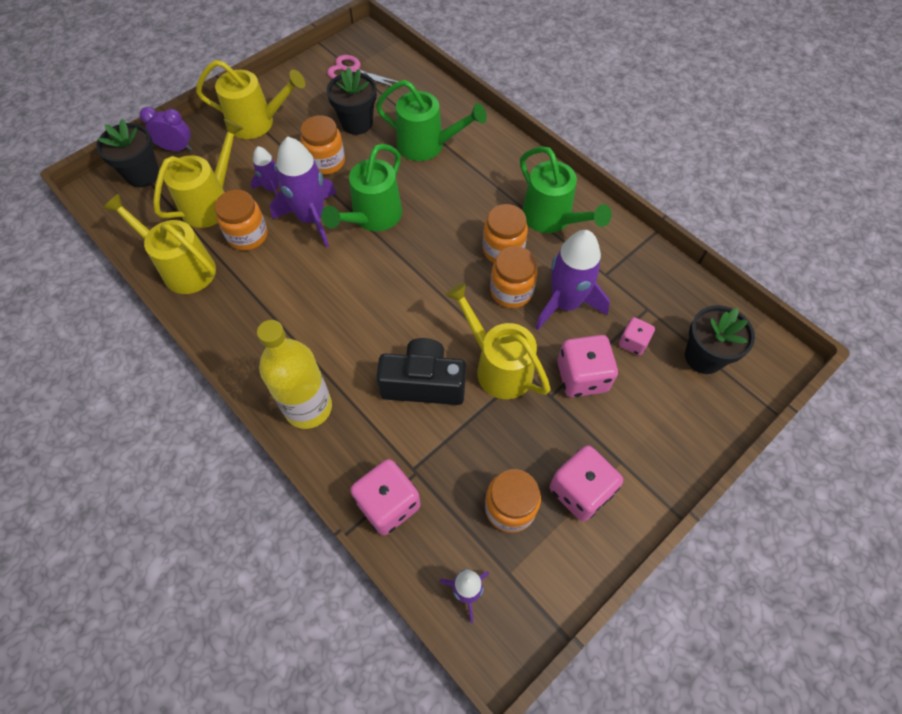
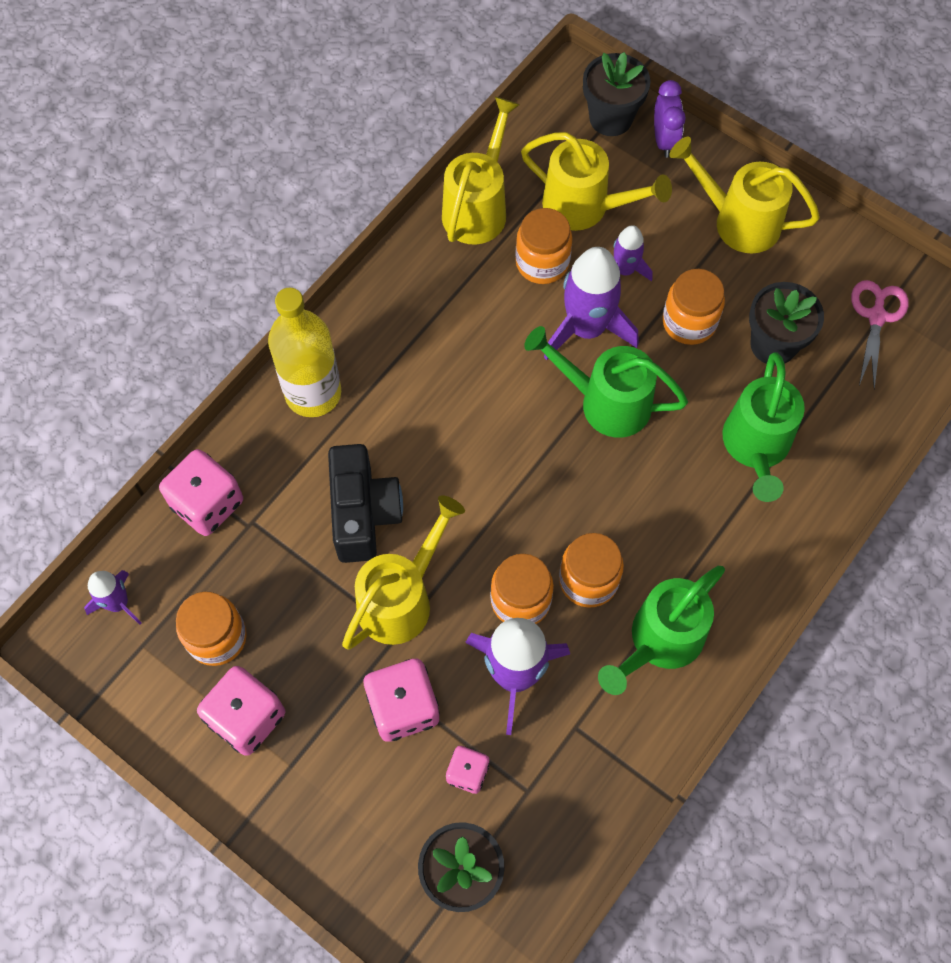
camera: 80 degrees right, 5 degrees up
yellow watering can [196,60,305,139] -> yellow watering can turned 120 degrees clockwise [669,137,820,254]

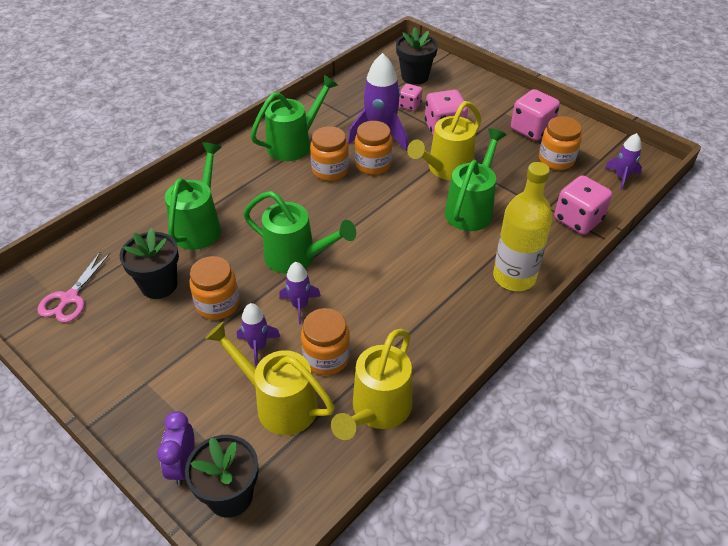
camera: 175 degrees left, 20 degrees down
black camera [328,444,403,563] -> green watering can [445,128,506,231]
purple rocket [544,247,639,360] -> purple rocket [279,262,321,324], size x0.55
yellow watering can [669,137,820,254] -> none

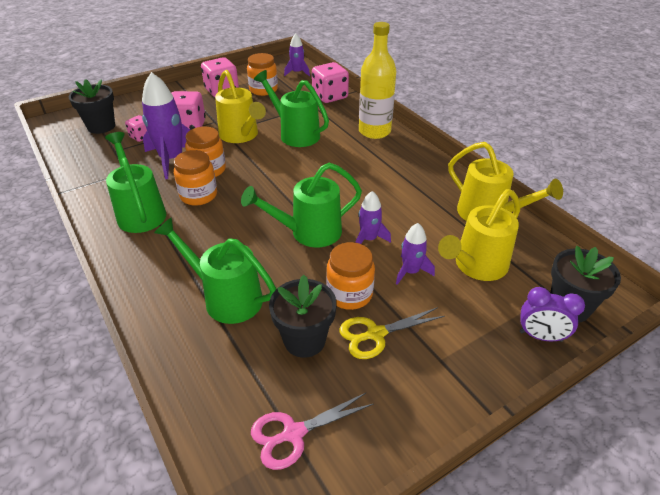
camera: 75 degrees left, 5 degrees down
pink scissors [37,251,111,323] -> pink scissors turned 120 degrees clockwise [251,392,373,470]
green watering can [243,191,356,274] -> green watering can turned 150 degrees counterclockwise [241,163,362,247]
orange jar [301,308,350,375] -> none
none -> yellow scissors [339,307,445,359]

